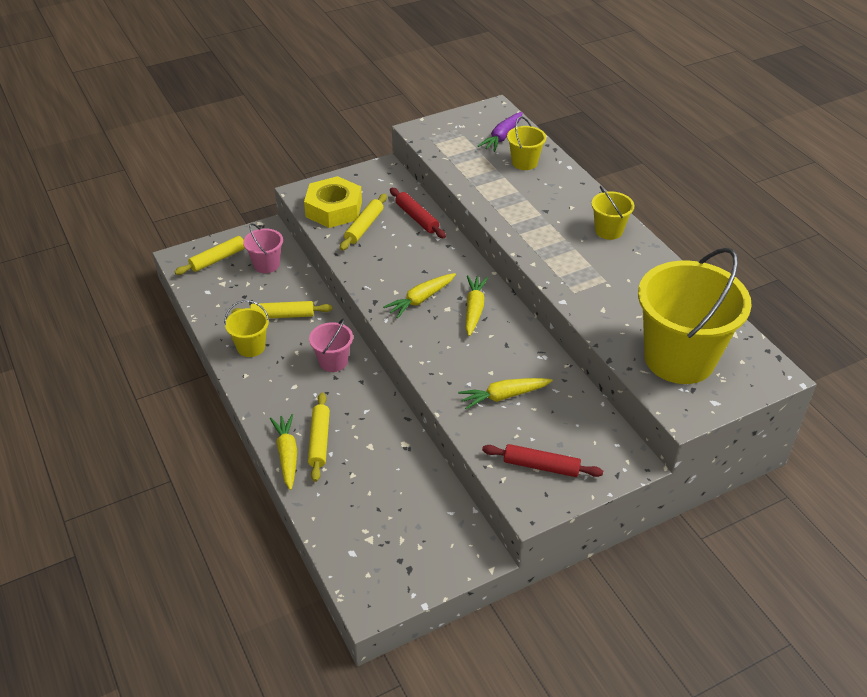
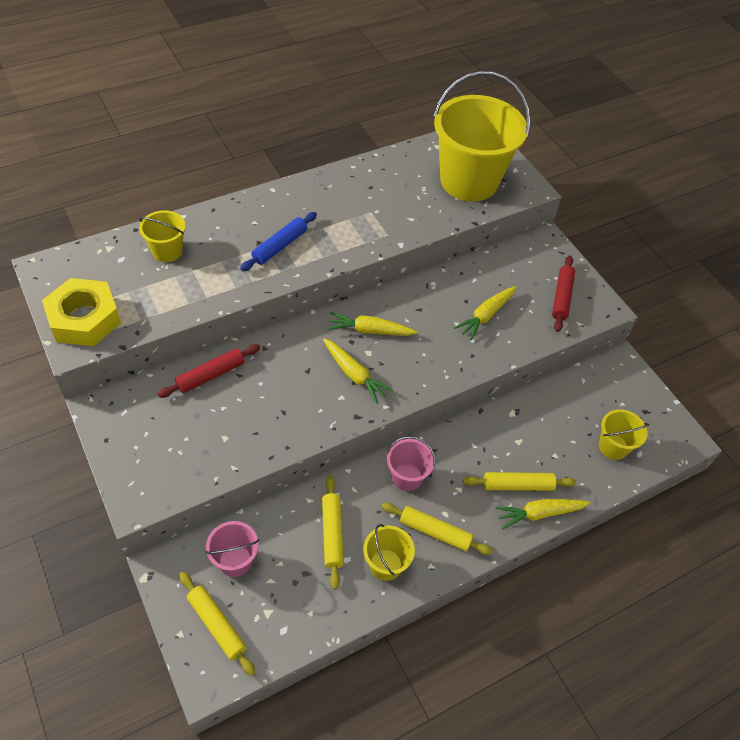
camera: 95 degrees left, 10 degrees up
yellow nut [304,176,362,228] -> yellow nut moved to [42,278,121,346]
yellow rolling pin [340,194,387,250] -> yellow rolling pin moved to [381,503,493,555]
yellow carrot [458,378,553,409] -> yellow carrot turned 60 degrees clockwise [454,286,516,340]
purple carrot [478,112,523,152] -> none
yellow bucket [591,186,634,240] -> yellow bucket moved to [599,409,649,460]
none -> blue rolling pin [240,212,317,271]

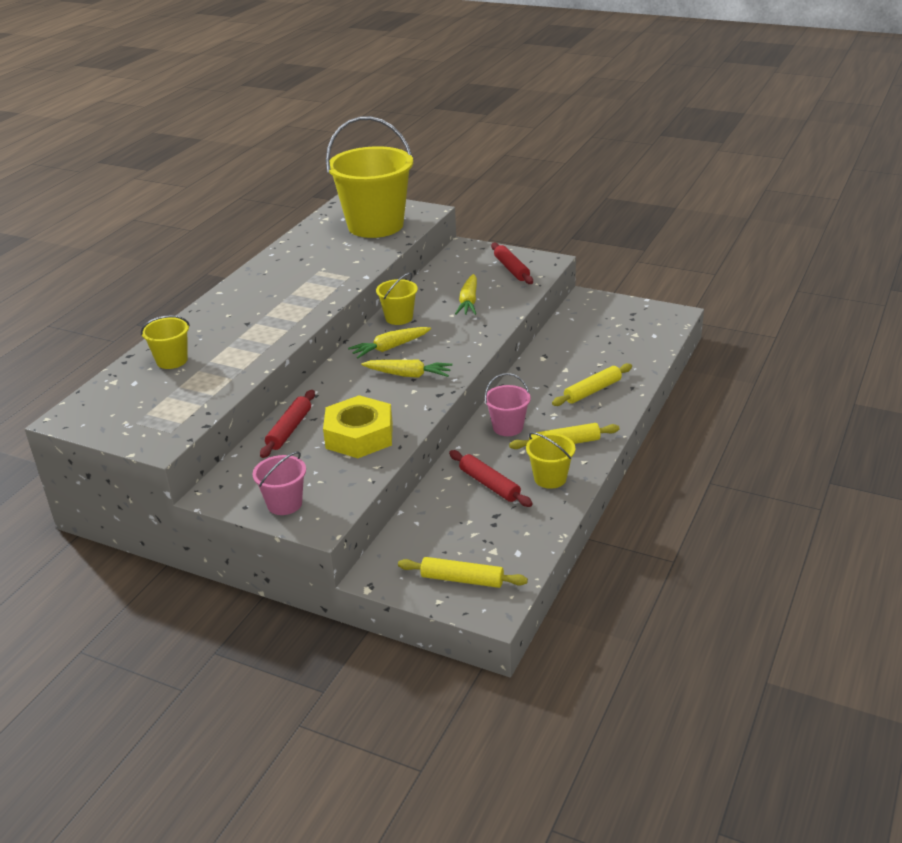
camera: 30 degrees left, 20 degrees down
yellow nut [42,278,121,346] -> yellow nut moved to [323,395,393,458]
pink bucket [205,521,259,577] -> pink bucket moved to [253,451,306,515]
blue rolling pin [240,212,317,271] -> none
yellow rolling pin [322,476,344,589] -> red rolling pin [449,450,533,507]
yellow carrot [495,499,591,529] -> none
yellow bucket [599,409,649,460] -> yellow bucket moved to [376,272,418,325]

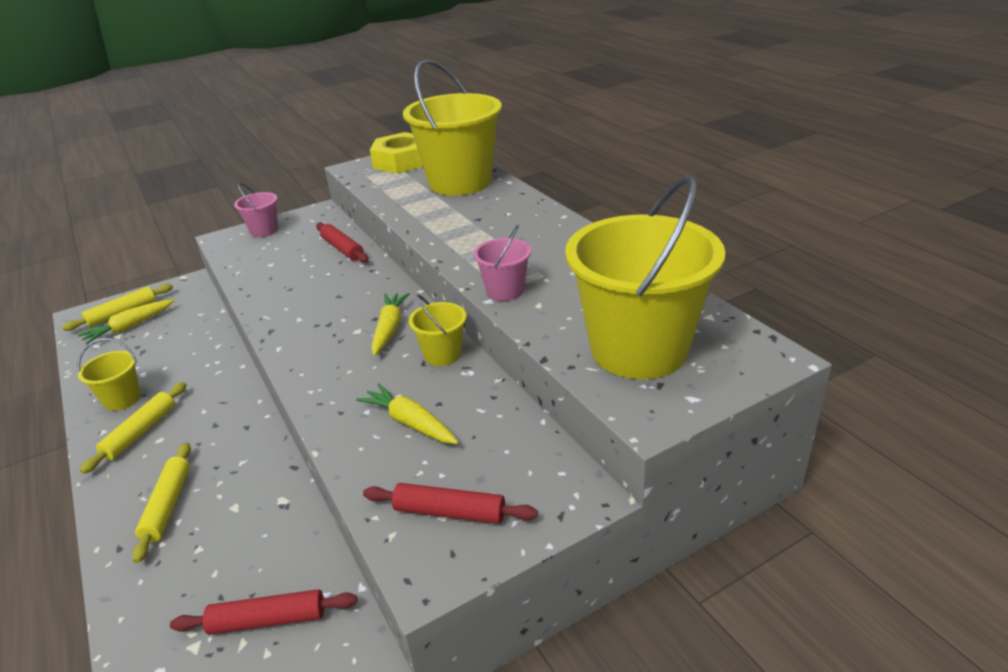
camera: 125 degrees right, 0 degrees up
yellow bucket [141,315,190,369] -> yellow bucket [403,59,502,196], size x2.21
yellow nut [323,395,393,458] -> yellow nut moved to [370,132,423,173]
yellow carrot [361,360,452,378] -> yellow carrot moved to [78,299,174,345]
red rolling pin [449,450,533,507] -> red rolling pin moved to [170,589,357,635]
pink bucket [485,373,531,436] -> pink bucket moved to [473,225,531,301]

